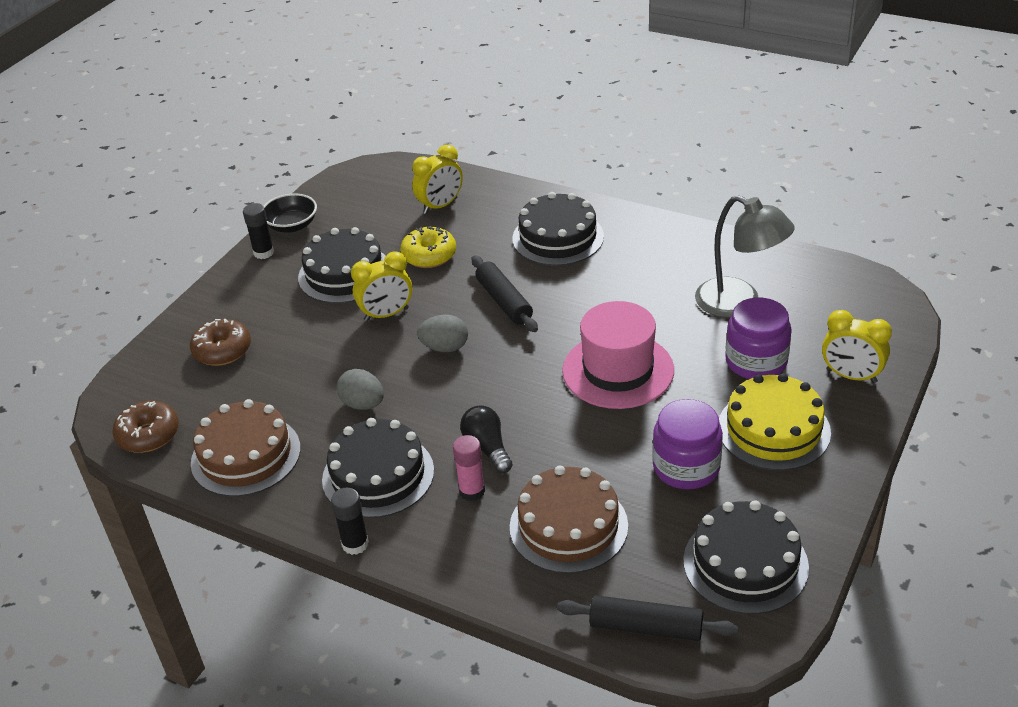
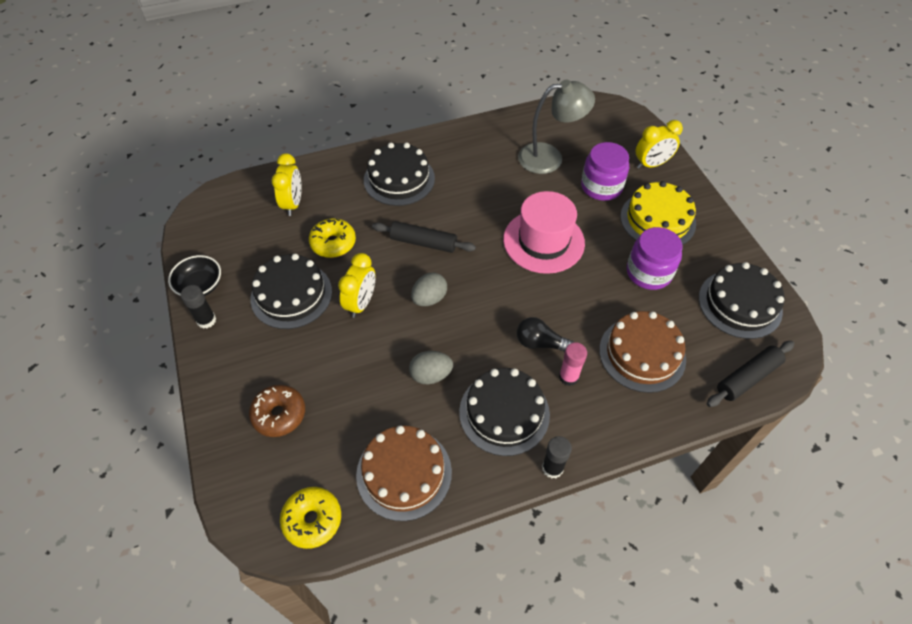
camera: 50 degrees left, 15 degrees up
brown donut [112,401,179,453] -> yellow donut [280,487,341,549]

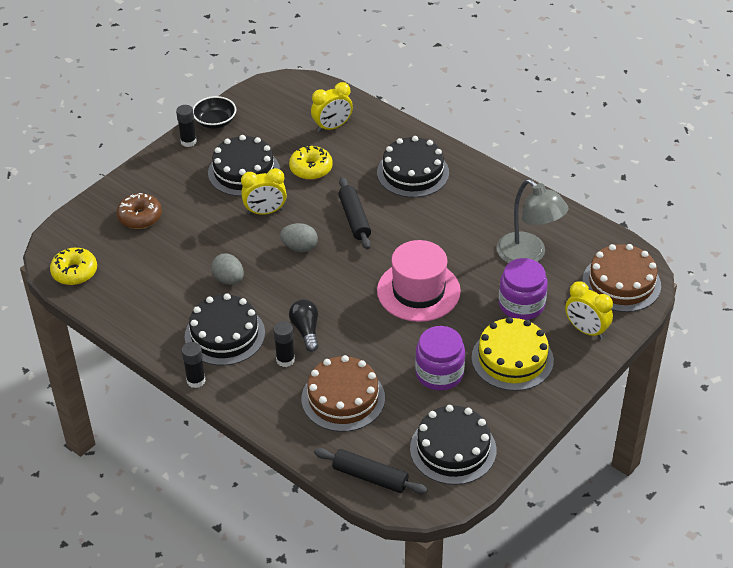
camera: 60 degrees right, 10 degrees down
brown cake [356,426,452,521] -> brown cake moved to [582,244,661,312]
pink glue stick [559,342,587,386] -> black glue stick [273,321,295,367]

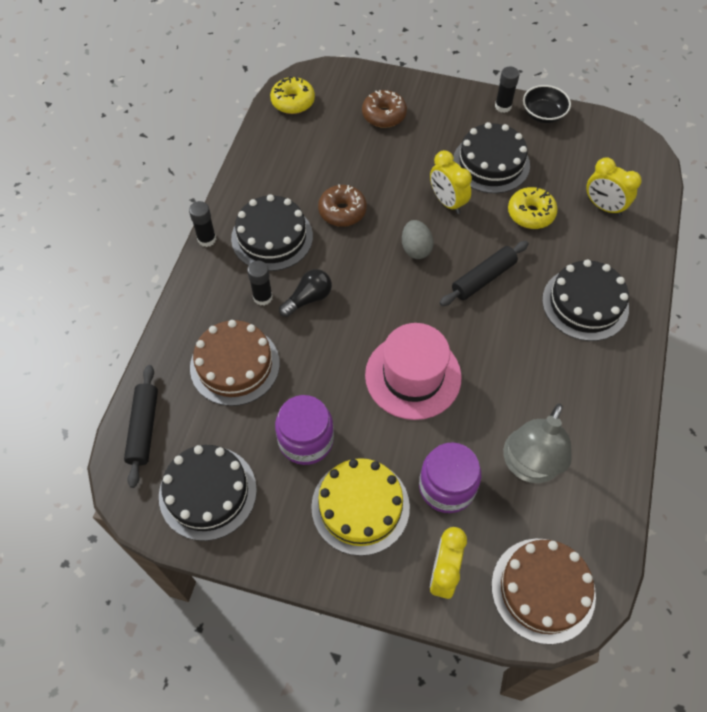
camera: 65 degrees right, 15 degrees up
grey egg [211,254,244,285] -> brown donut [318,184,367,227]

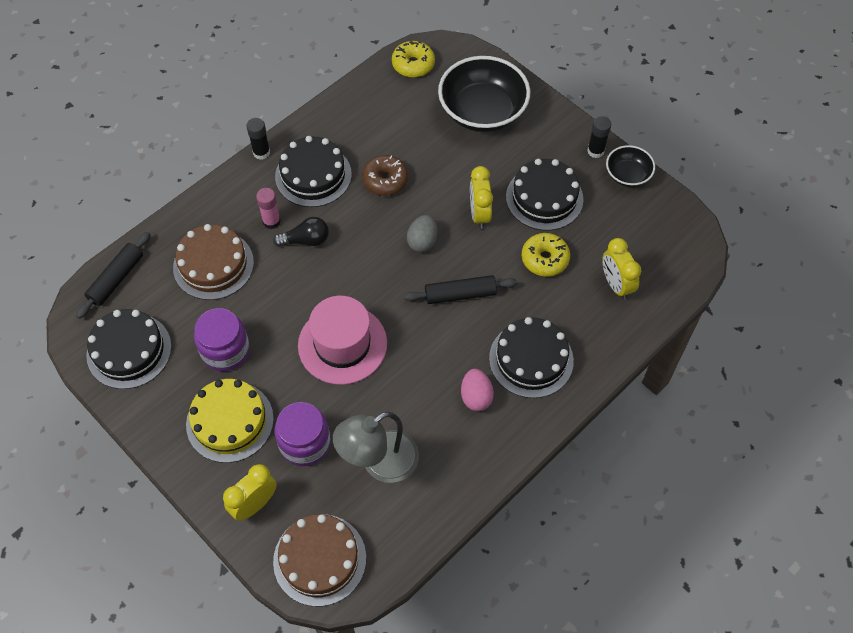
camera: 30 degrees right, 0 degrees up
black glue stick [247,261,273,306] -> pink glue stick [256,188,281,229]
brown donut [362,90,407,128] -> black bowl [438,56,530,132]
none -> pink egg [461,369,494,411]

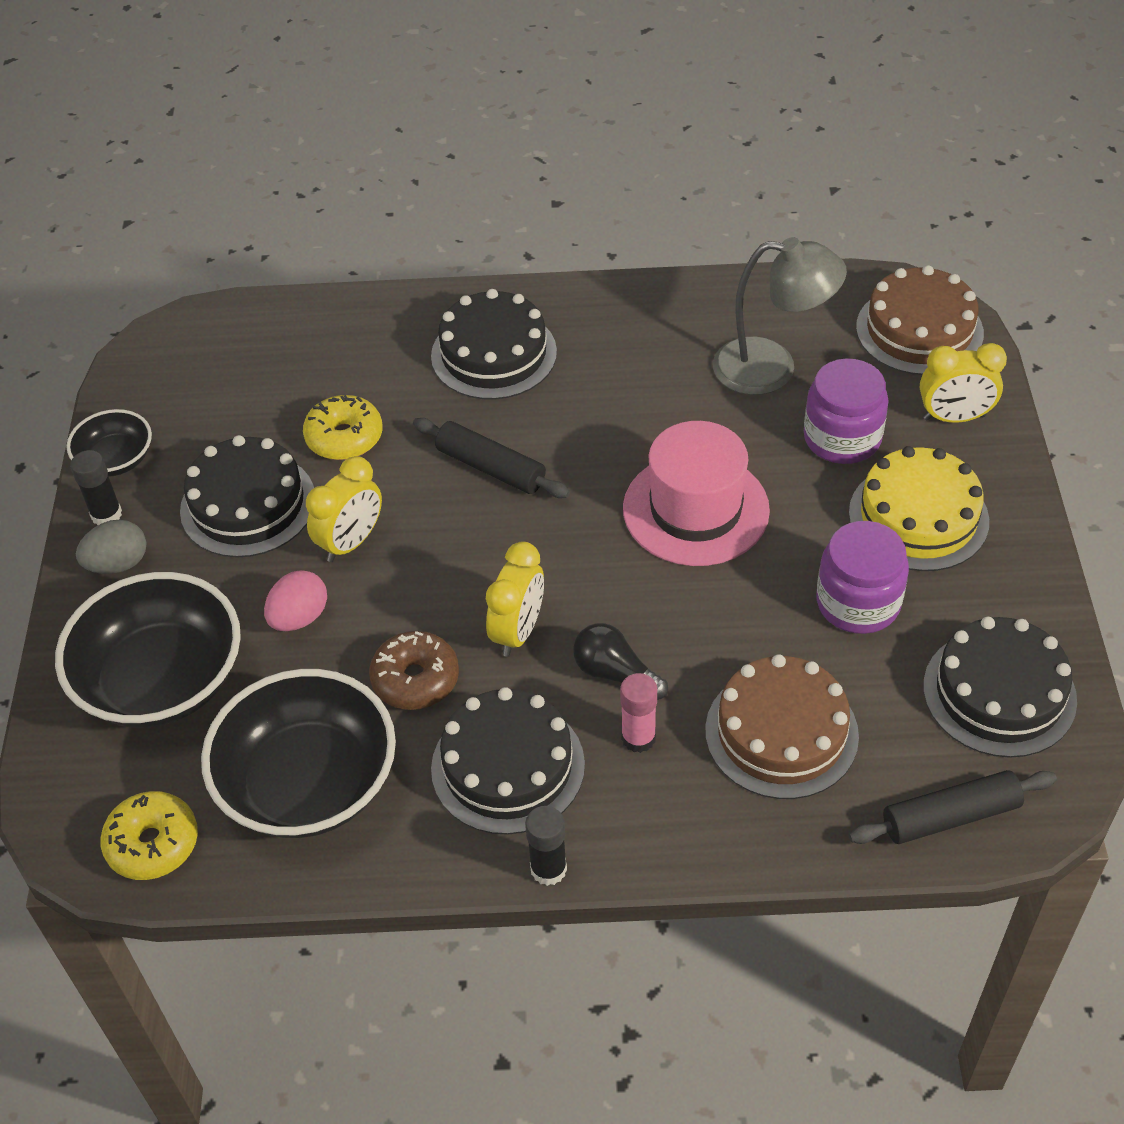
camera: 135 degrees left, 10 degrees down
grey egg [407,215,438,252] -> grey egg moved to [76,520,146,574]
pink egg [461,369,494,411] -> pink egg moved to [264,570,327,631]
yellow clock [602,238,641,300] -> yellow clock moved to [486,541,544,657]
none -> black bowl [201,669,396,838]

